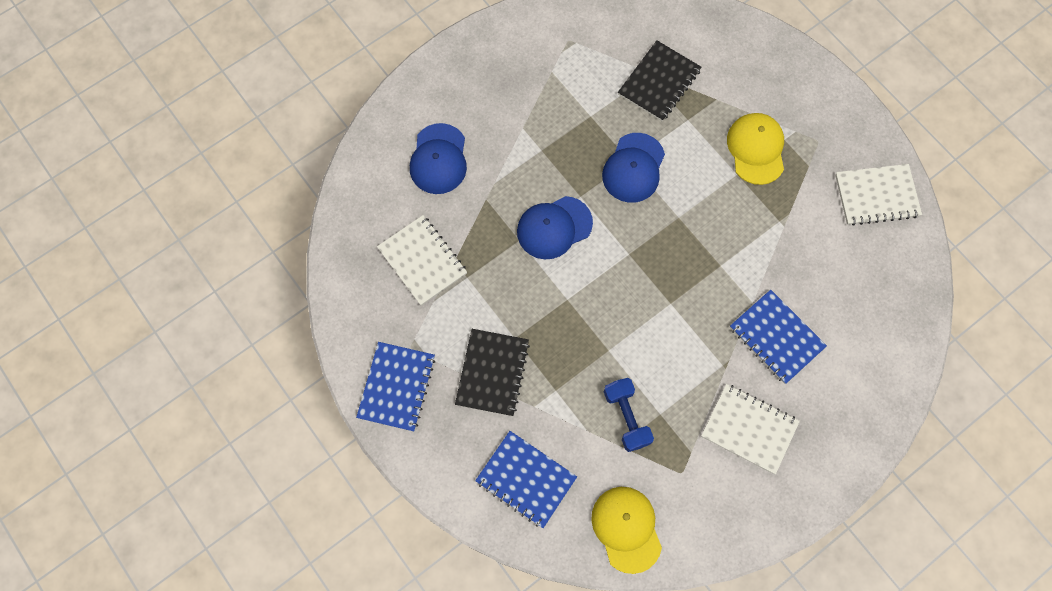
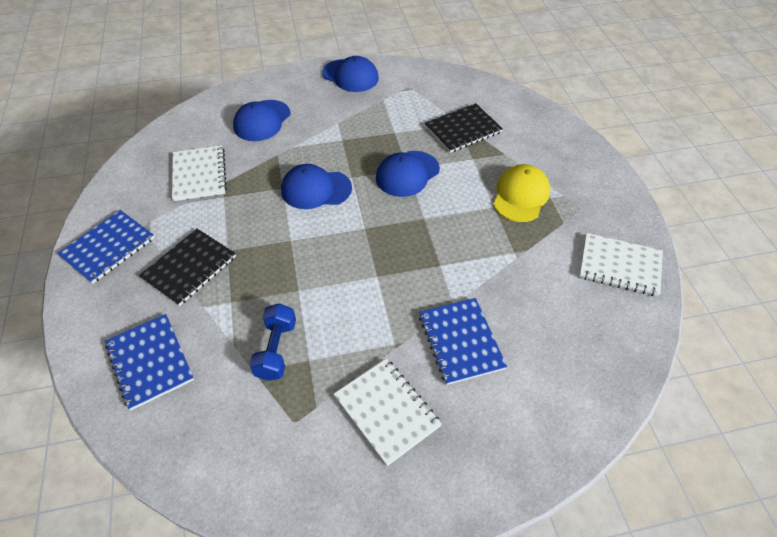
camera: 25 degrees right, 20 degrees down
yellow cap [591,487,662,574] -> none
none -> blue cap [322,56,379,92]

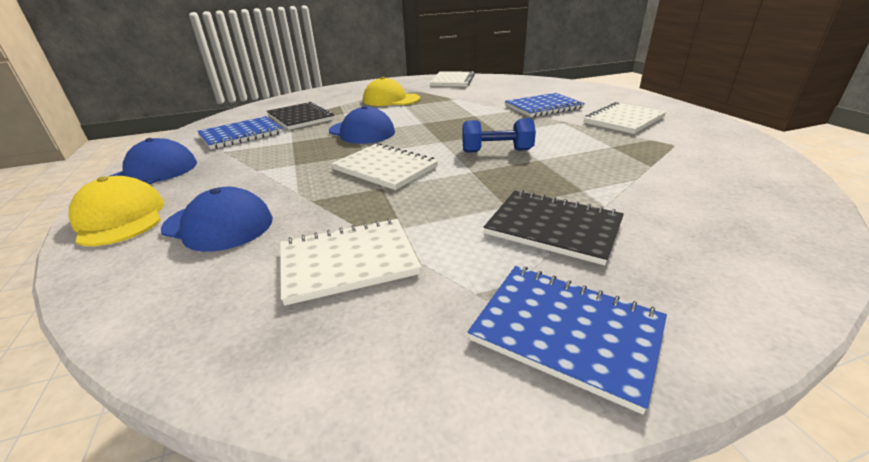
camera: 95 degrees left, 20 degrees down
blue notebook [105,314,194,410] -> blue notebook moved to [197,116,283,149]
blue dumbbell [250,303,296,381] -> blue dumbbell moved to [462,118,536,153]
blue cap [281,164,352,209] -> white notebook [331,143,438,190]
none -> yellow cap [69,176,164,246]

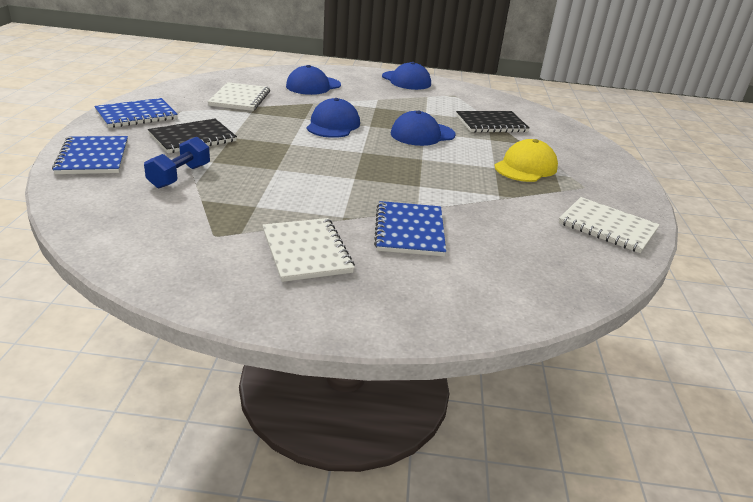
camera: 110 degrees right, 0 degrees up
yellow cap [69,176,164,246] -> none
blue notebook [197,116,283,149] -> blue notebook moved to [52,136,128,174]
white notebook [331,143,438,190] -> blue cap [306,98,360,138]
blue dumbbell [462,118,536,153] -> blue dumbbell moved to [144,137,210,188]

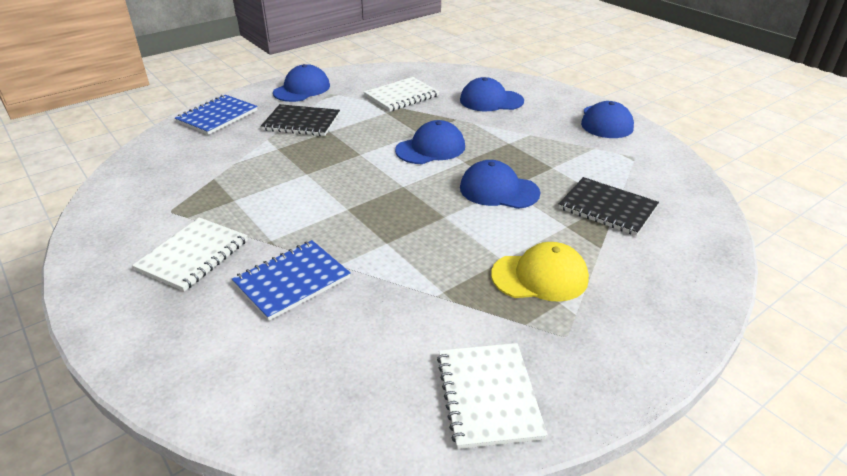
camera: 50 degrees right, 5 degrees up
blue notebook [94,98,178,128] -> blue cap [273,64,330,102]
blue dumbbell [144,137,210,188] -> none

